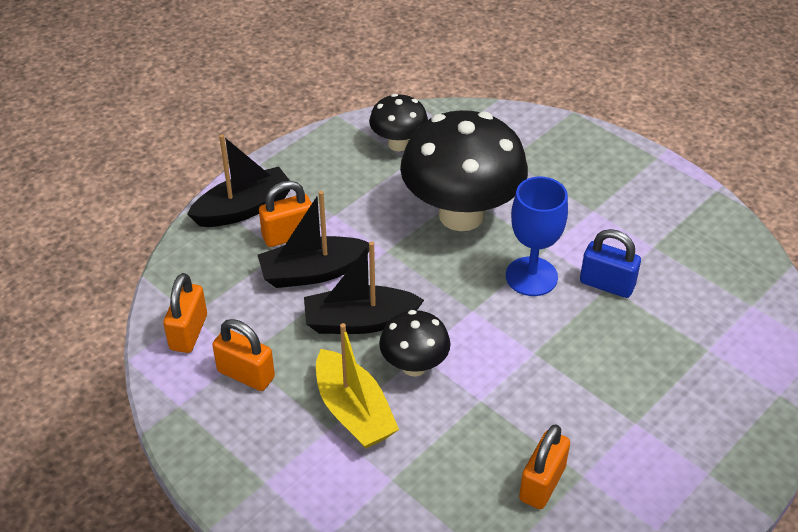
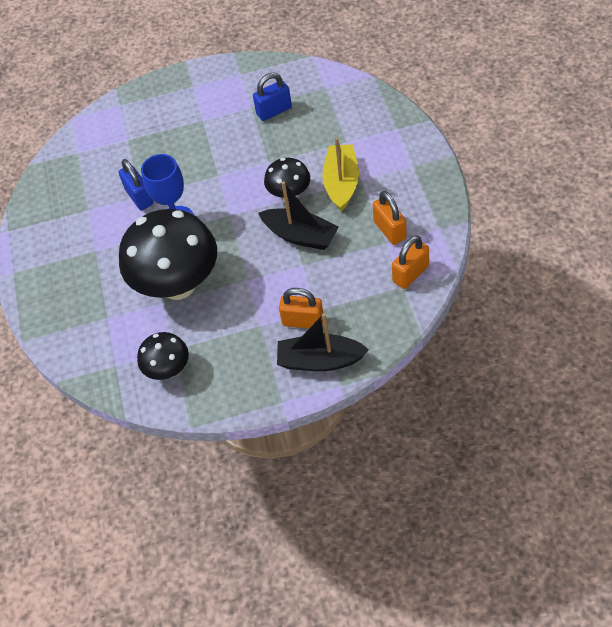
camera: 140 degrees left, 10 degrees up
black boat [258,191,369,288] -> none
orange padlock [519,424,570,509] -> blue padlock [253,73,292,121]

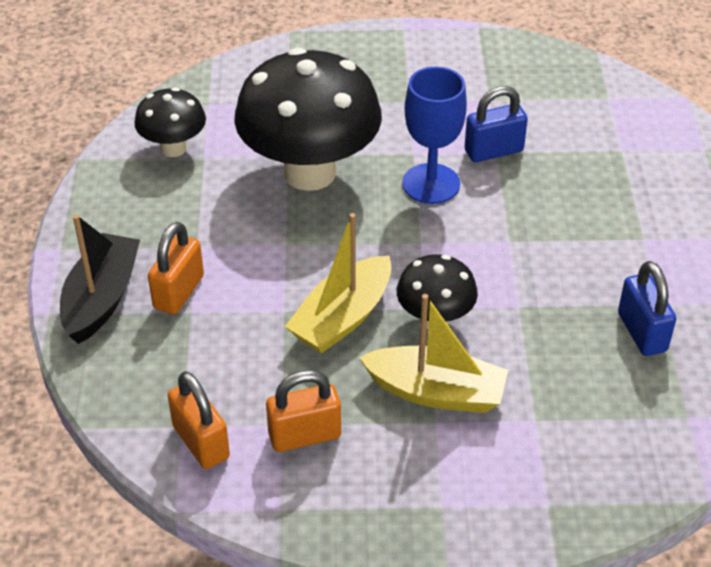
camera: 95 degrees right, 10 degrees down
black boat [258,181,339,250] -> yellow boat [285,213,392,354]

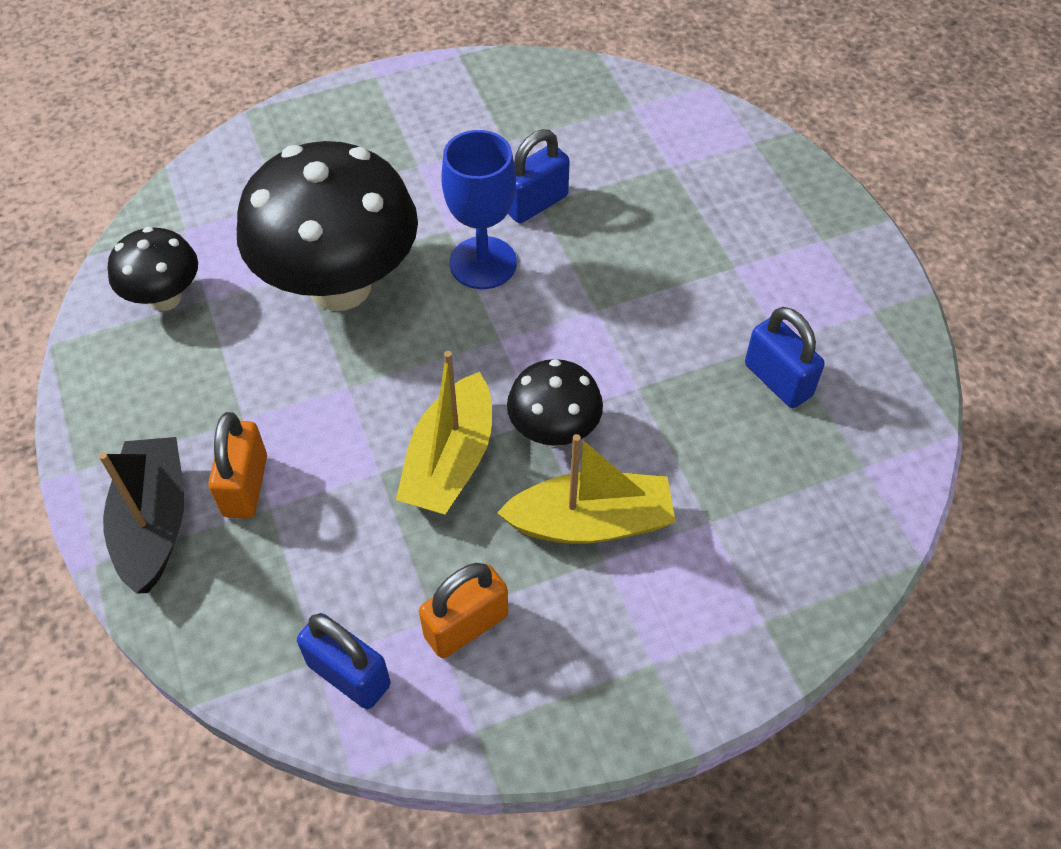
camera: 20 degrees left, 10 degrees up
orange padlock [167,371,230,469] -> blue padlock [297,613,391,709]

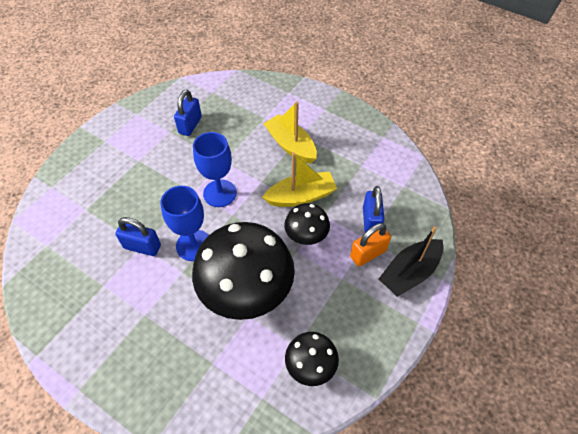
camera: 125 degrees left, 0 degrees up
blue padlock [297,613,391,709] -> blue padlock moved to [363,186,384,232]
orange padlock [419,563,508,658] -> none
black mushroom [507,359,603,446] -> black mushroom moved to [284,203,330,245]
none -> blue goblet [193,132,237,207]

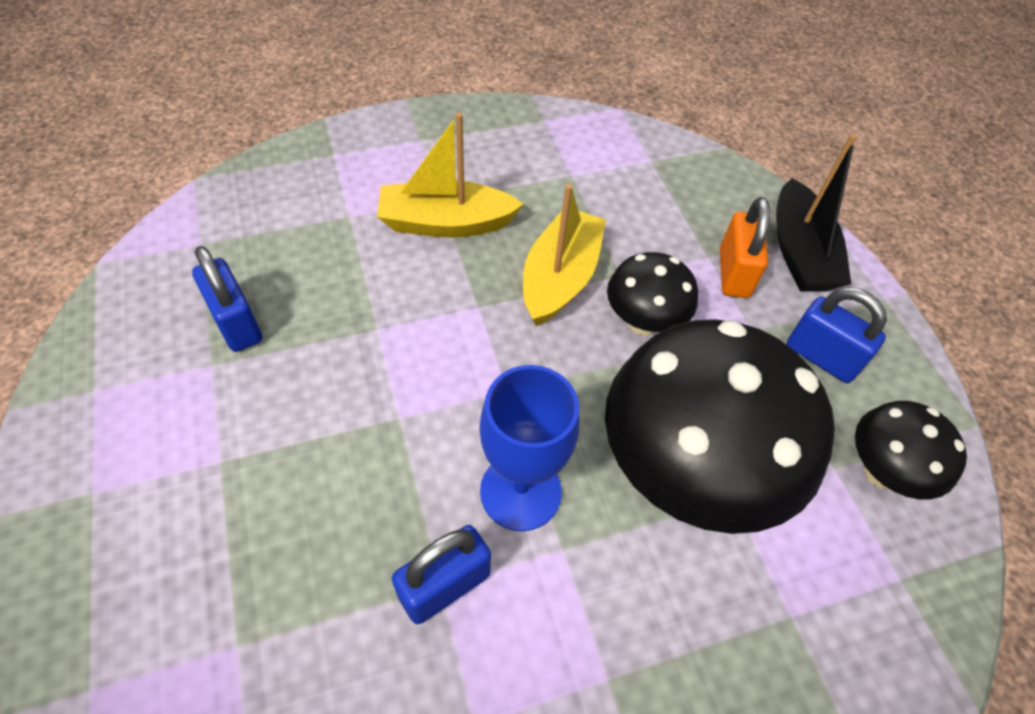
camera: 55 degrees left, 0 degrees up
blue goblet [193,132,237,207] -> none
blue padlock [363,186,384,232] -> blue padlock moved to [787,287,887,383]

